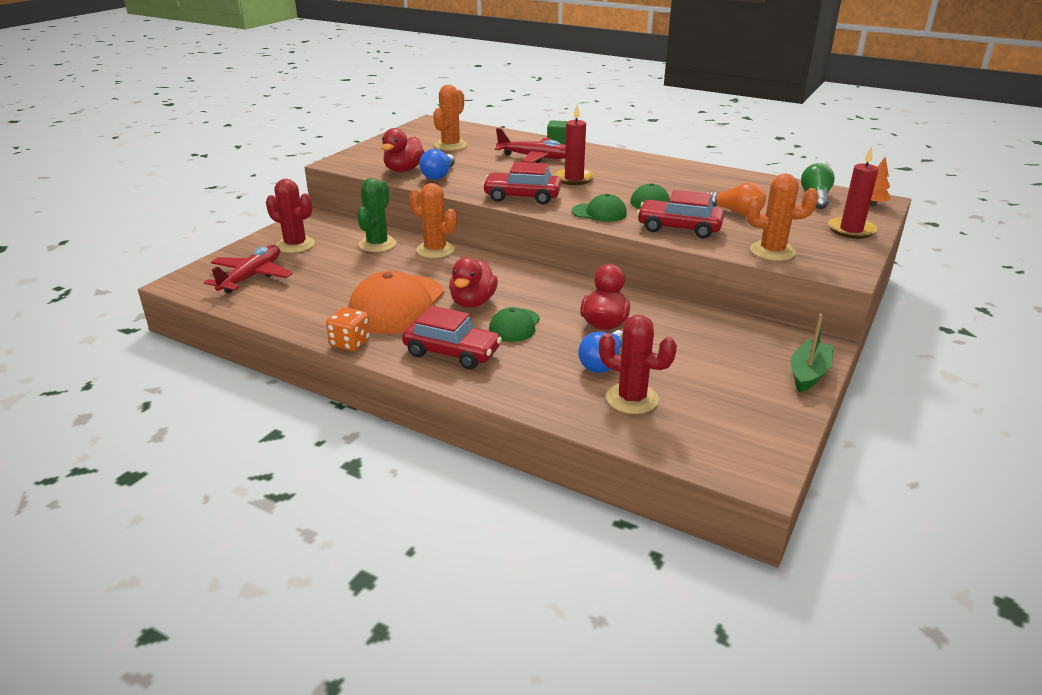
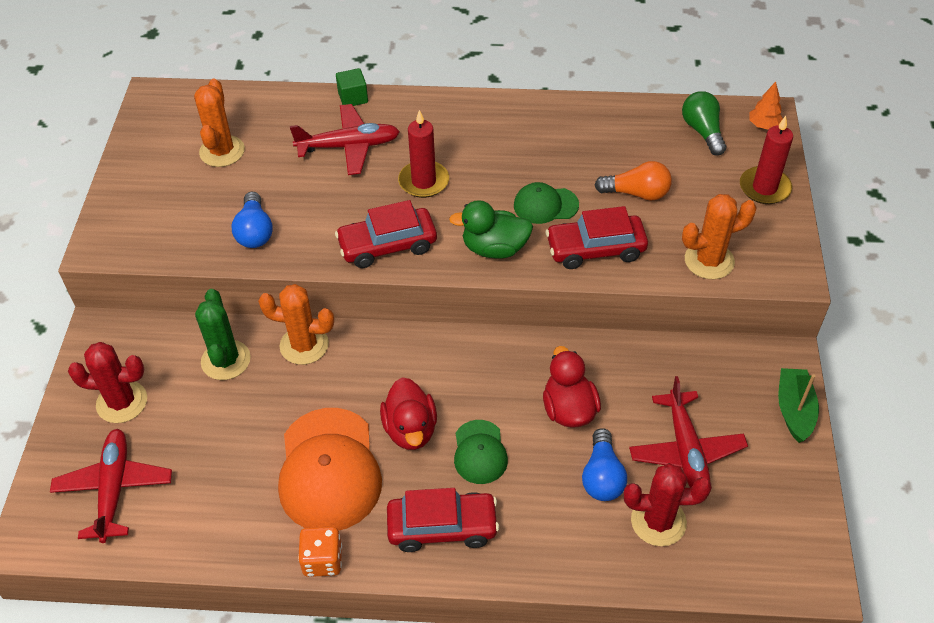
camera: 25 degrees left, 20 degrees up
red duck [381,128,424,172] -> none
green cap [572,194,627,222] -> green duck [449,200,533,259]
none -> red plane [629,376,748,488]

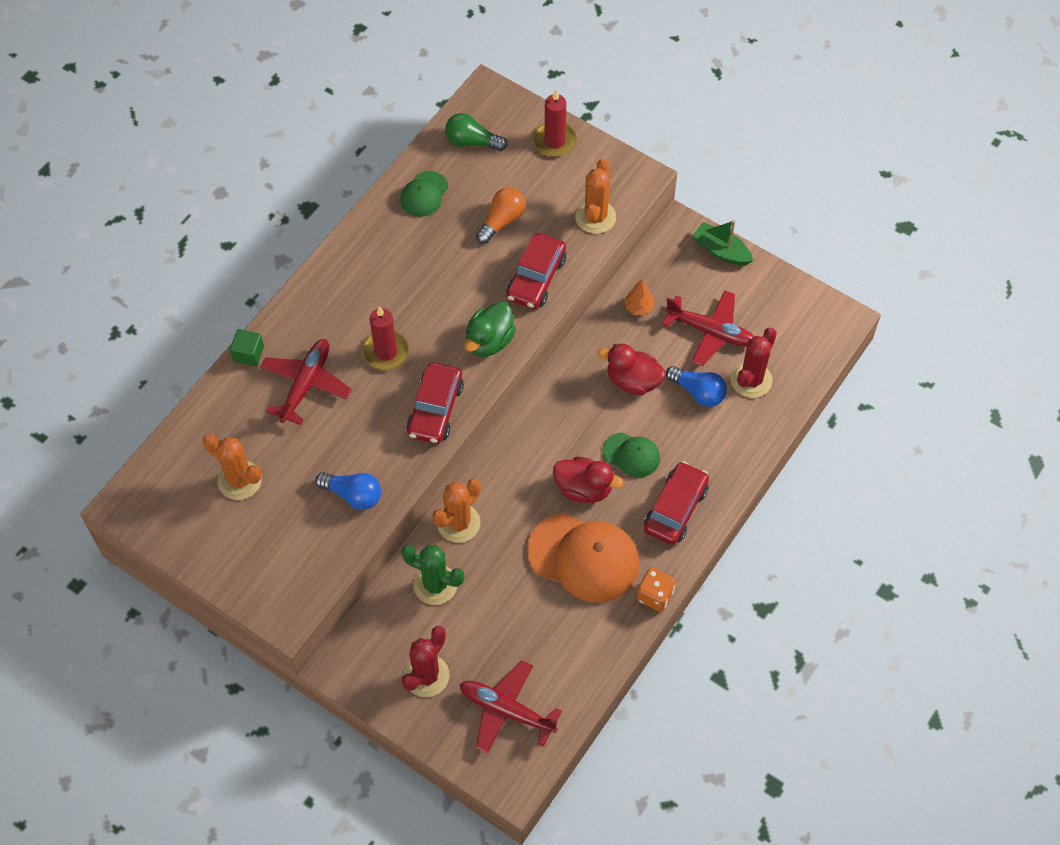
camera: 60 degrees left, 10 degrees up
green cap [514,182,579,224] -> green cap moved to [400,171,448,217]
orange tree [749,82,783,130] -> orange tree moved to [624,280,655,315]

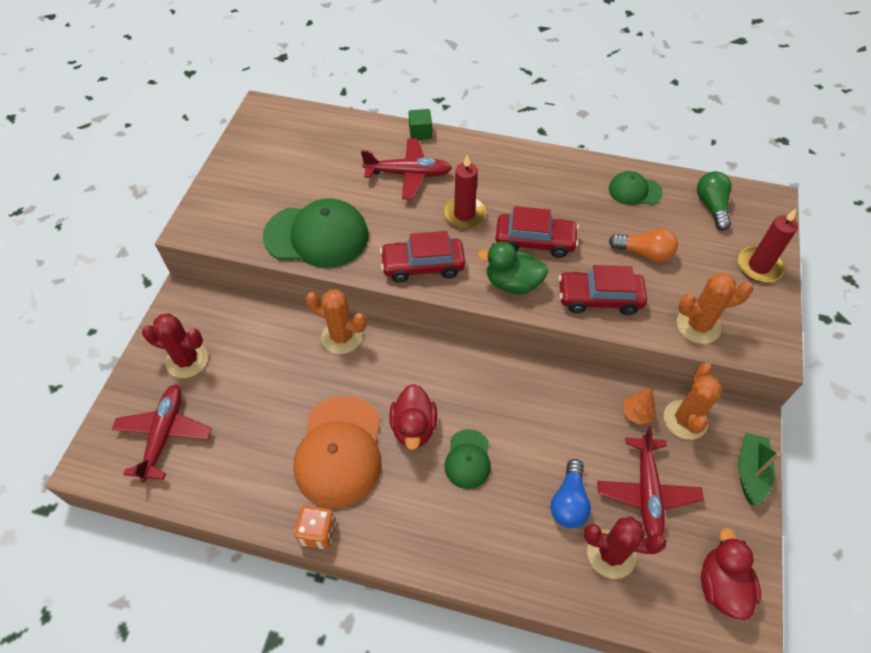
camera: 70 degrees right, 5 degrees down
orange cactus [203,434,262,500] -> orange cactus moved to [664,363,723,440]
blue light bulb [315,472,381,510] -> green cap [263,198,369,268]
green cactus [402,545,464,605] -> none
red duck [598,344,666,395] -> red duck moved to [701,527,761,620]
red car [644,461,709,545] -> red car moved to [496,206,579,258]

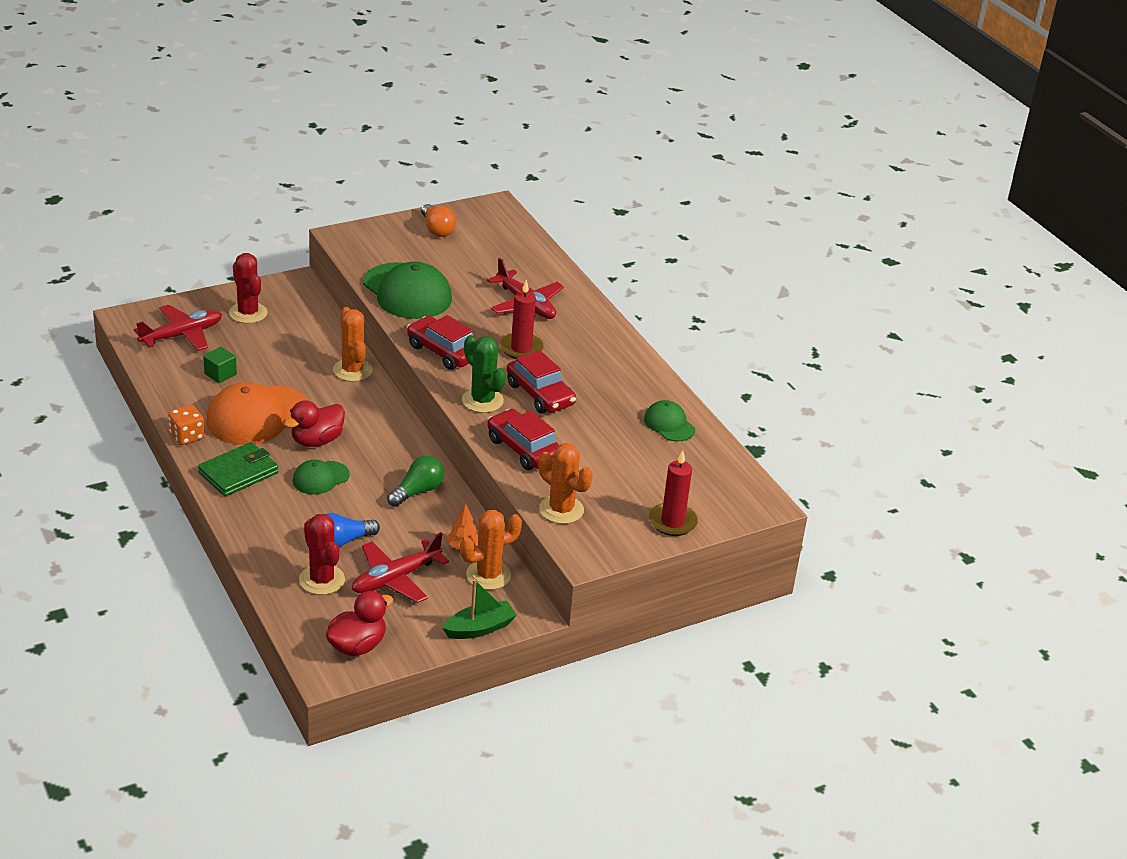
camera: 45 degrees right, 20 degrees down
green cube [409,109,432,140] -> green cube moved to [203,347,237,383]
green duck [477,242,548,295] -> green cactus [462,335,506,413]
orange light bulb [609,228,678,263] -> orange light bulb moved to [421,204,456,237]
green light bulb [697,171,732,231] -> green light bulb moved to [387,456,444,507]
none -> green wallet [198,442,279,497]

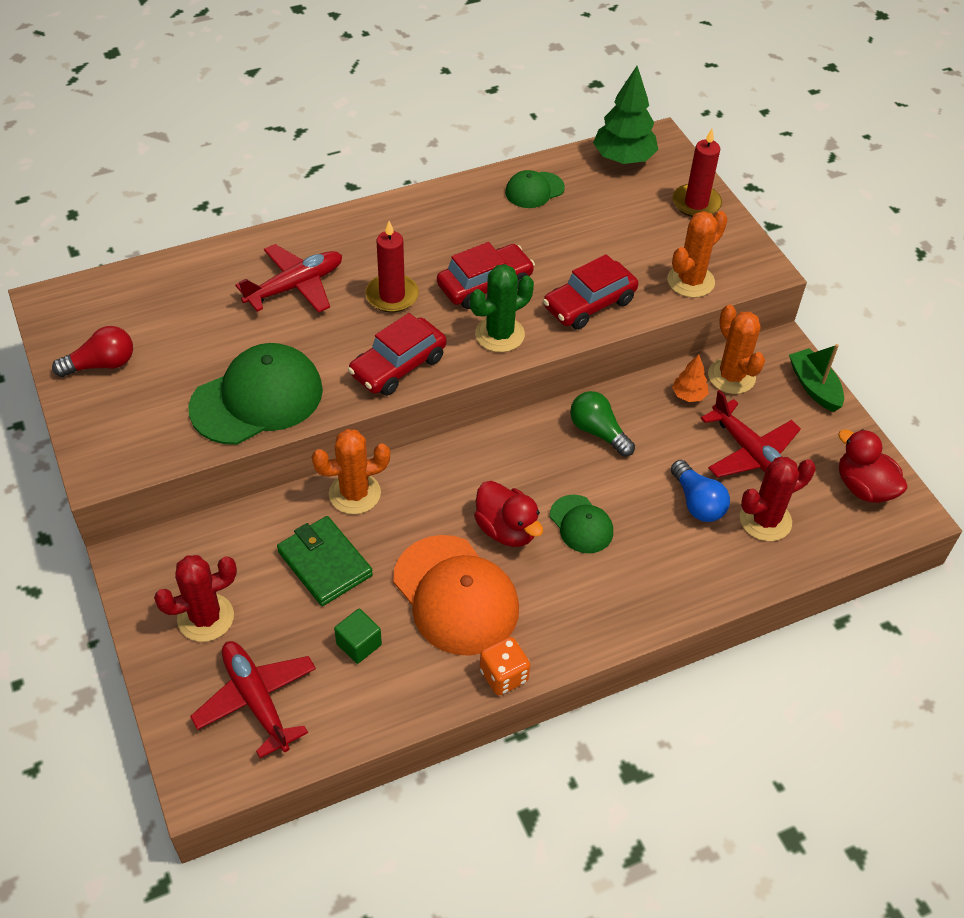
camera: 85 degrees left, 15 degrees up
green wallet [198,442,279,497] -> green wallet moved to [277,516,373,606]
orange light bulb [421,204,456,237] -> red light bulb [52,326,133,377]
none -> green tree [593,66,658,164]

